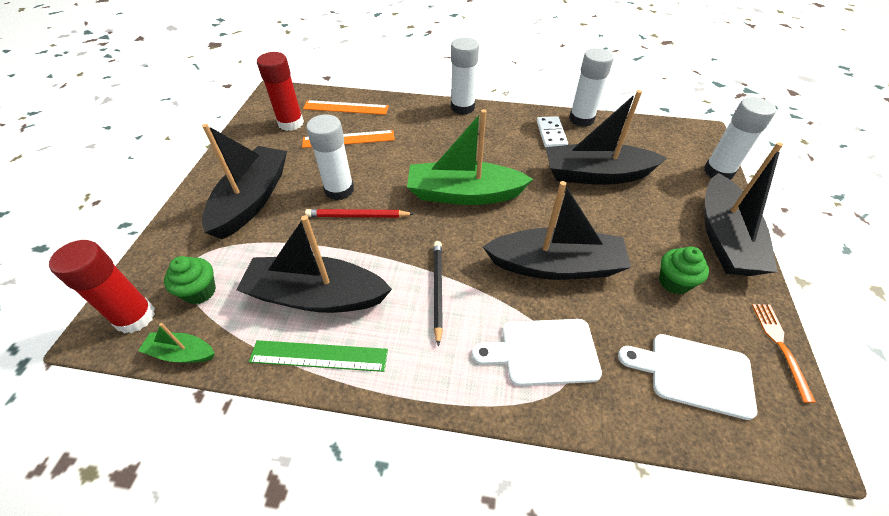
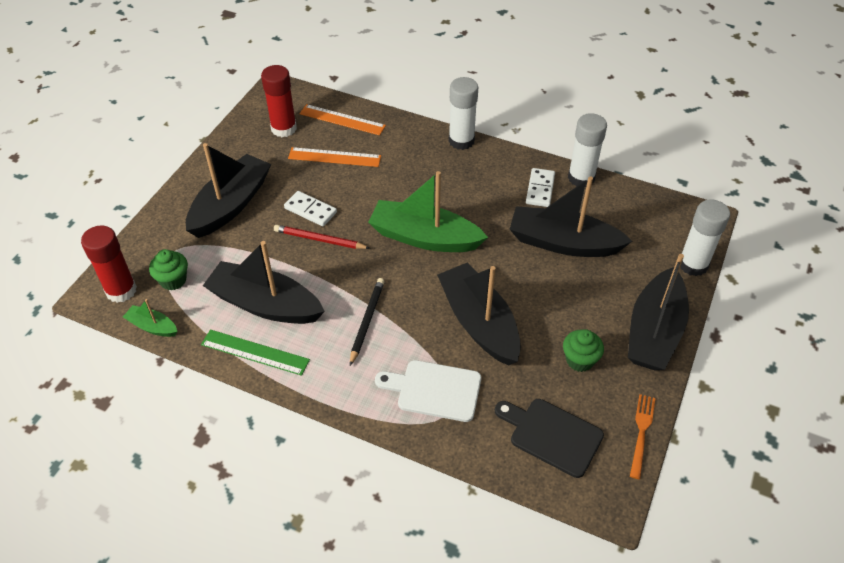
camera: 15 degrees right, 0 degrees up
white glue stick [306,114,354,200] -> white domino [284,191,337,226]
black boat [483,181,631,280] -> black boat turned 135 degrees counterclockwise [437,263,521,365]
white cutting board [618,334,757,420] -> black cutting board [495,399,604,478]

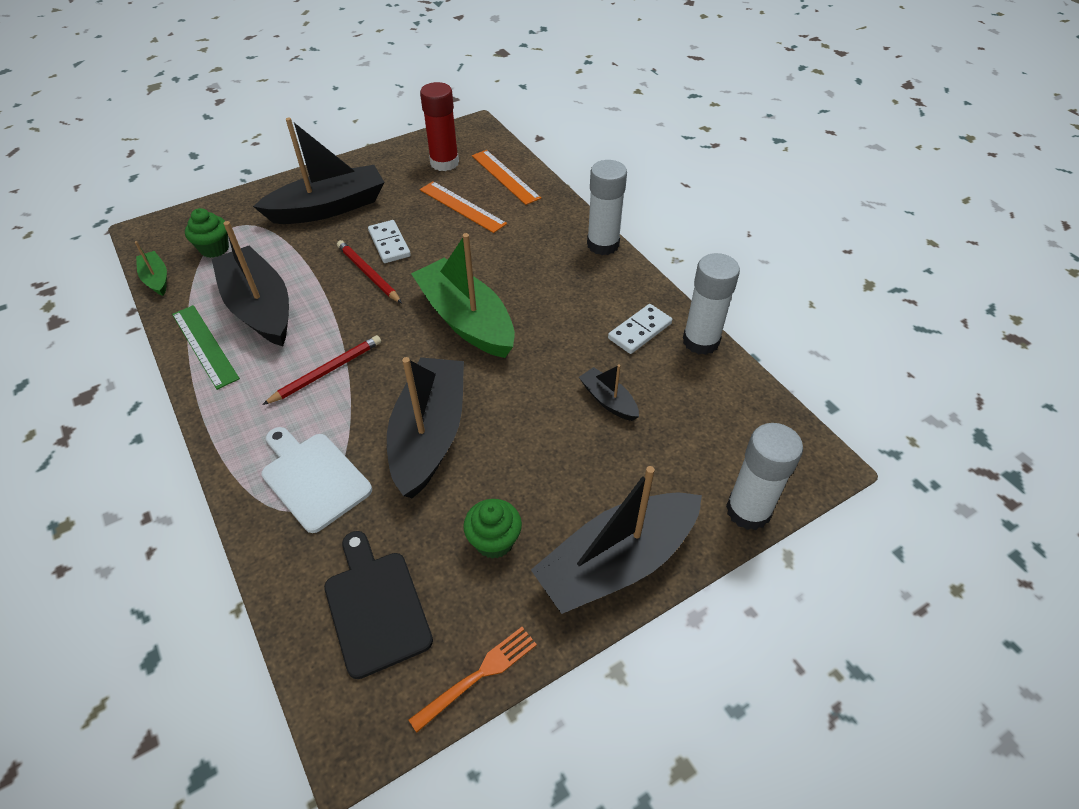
camera: 35 degrees right, 0 degrees up
red glue stick [81,226,137,303] -> none
black pencil [350,278,385,366] -> red pencil [262,335,381,405]
black boat [509,176,632,257] -> black boat [579,364,639,421], size x0.47

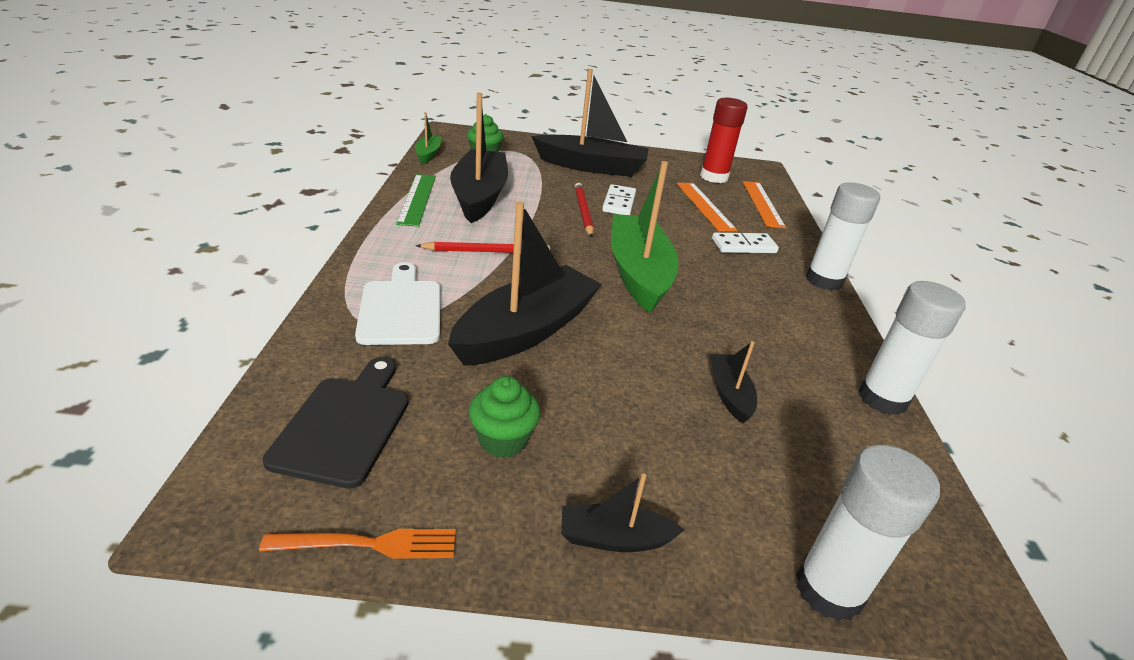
camera: 30 degrees right, 15 degrees down
black boat [531,466,702,614] -> black boat [561,473,684,552], size x0.47
white domino [608,304,672,354] -> white domino moved to [712,233,779,253]

